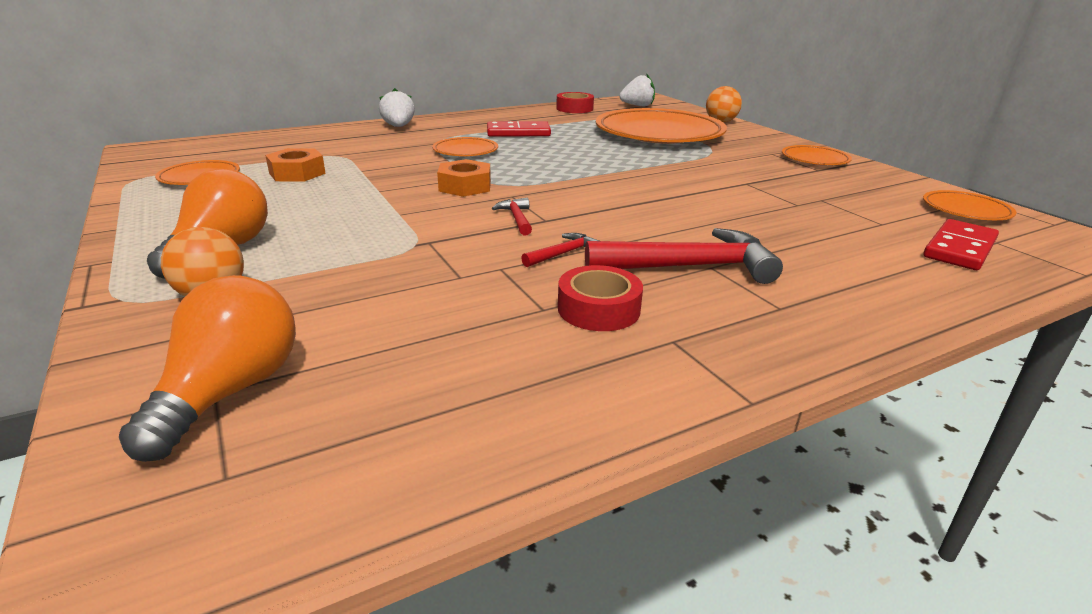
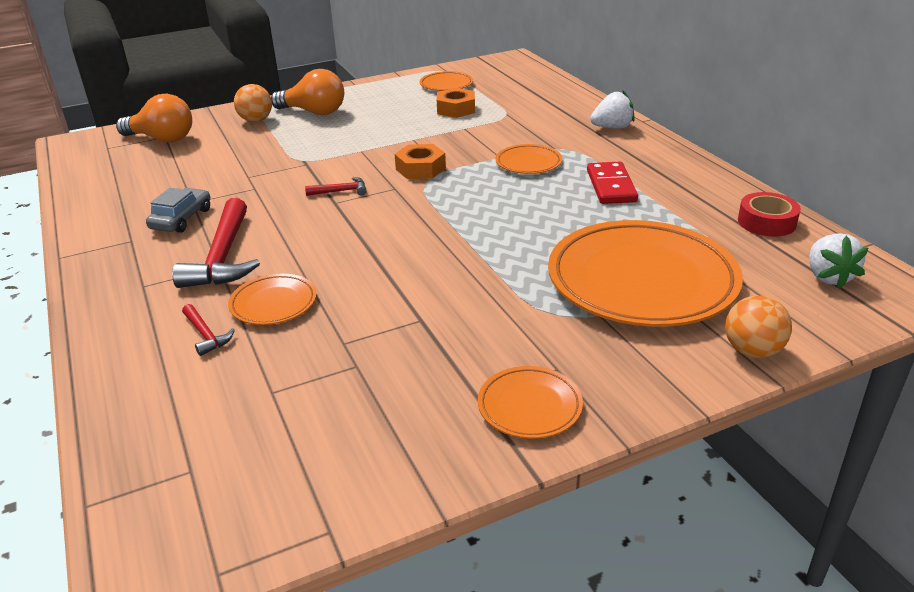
camera: 95 degrees right, 5 degrees up
red hammer [521,233,599,267] -> red hammer moved to [182,304,235,356]
red tape [558,265,643,331] -> grey car [146,188,210,233]
orange plate [923,190,1017,220] -> orange plate moved to [228,274,317,325]
red domino [923,219,999,270] -> none

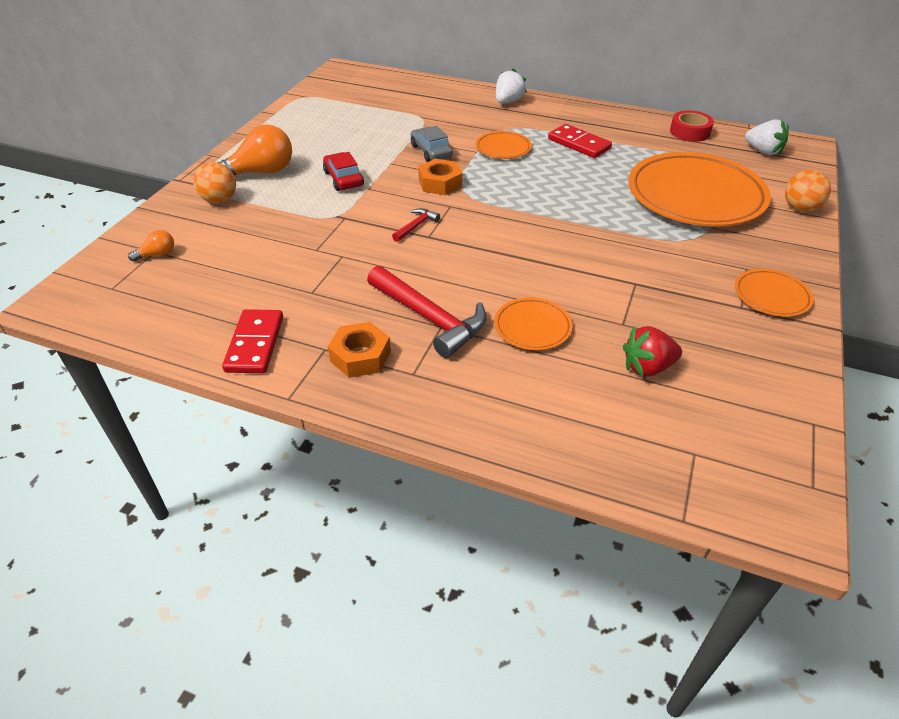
camera: 45 degrees left, 10 degrees up
orange light bulb [116,94,192,143] -> orange light bulb [128,230,174,262], size x0.47
grey car [146,188,210,233] -> grey car moved to [411,126,453,162]
red hammer [182,304,235,356] -> none
orange plate [419,71,473,91] -> none
orange nut [437,88,475,118] -> orange nut moved to [328,322,391,378]
none -> red domino [222,309,283,373]
none -> red car [323,152,364,191]
none -> red strawberry [623,326,682,377]

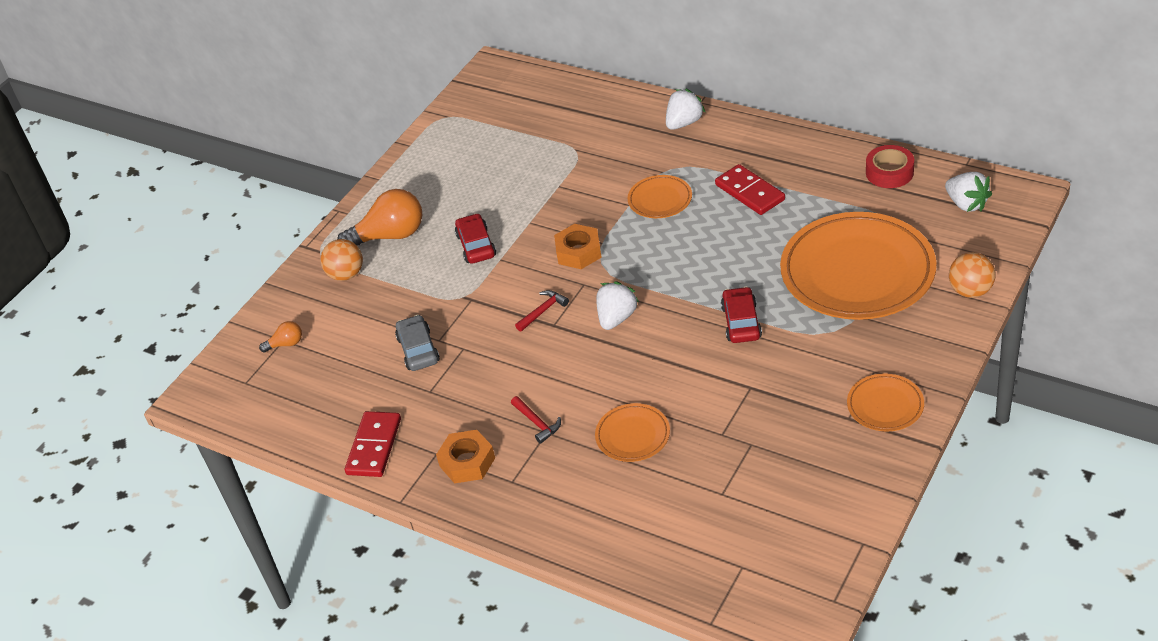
camera: 15 degrees right, 0 degrees up
red hammer [367,266,487,358] -> red hammer [511,396,561,444], size x0.47
grey car [411,126,453,162] -> grey car moved to [395,315,440,371]
red strawberry [623,326,682,377] -> none
none -> white strawberry [596,281,639,330]
none -> red car [721,287,762,343]

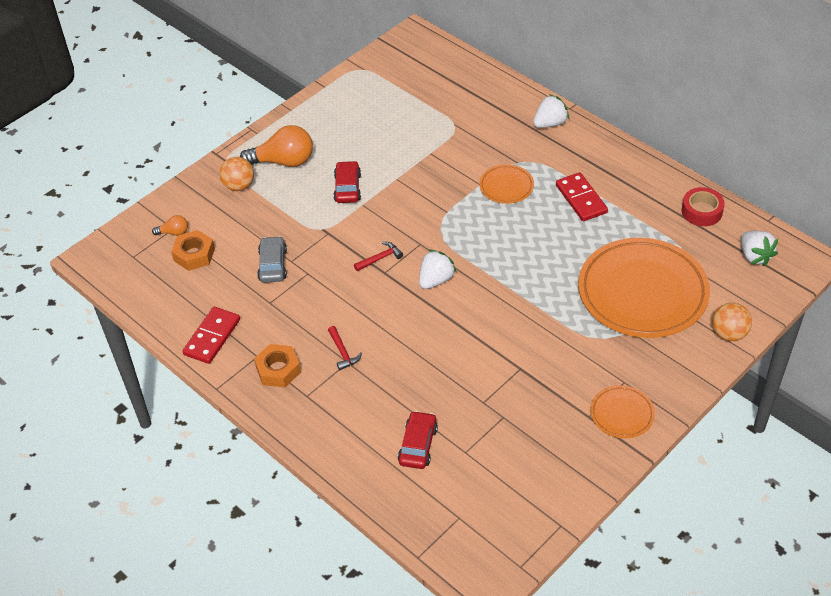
camera: 10 degrees right, 5 degrees up
orange nut [554,224,602,269] -> orange nut moved to [171,230,215,271]
orange plate [595,403,670,462] -> none
red car [721,287,762,343] -> red car moved to [398,411,438,469]

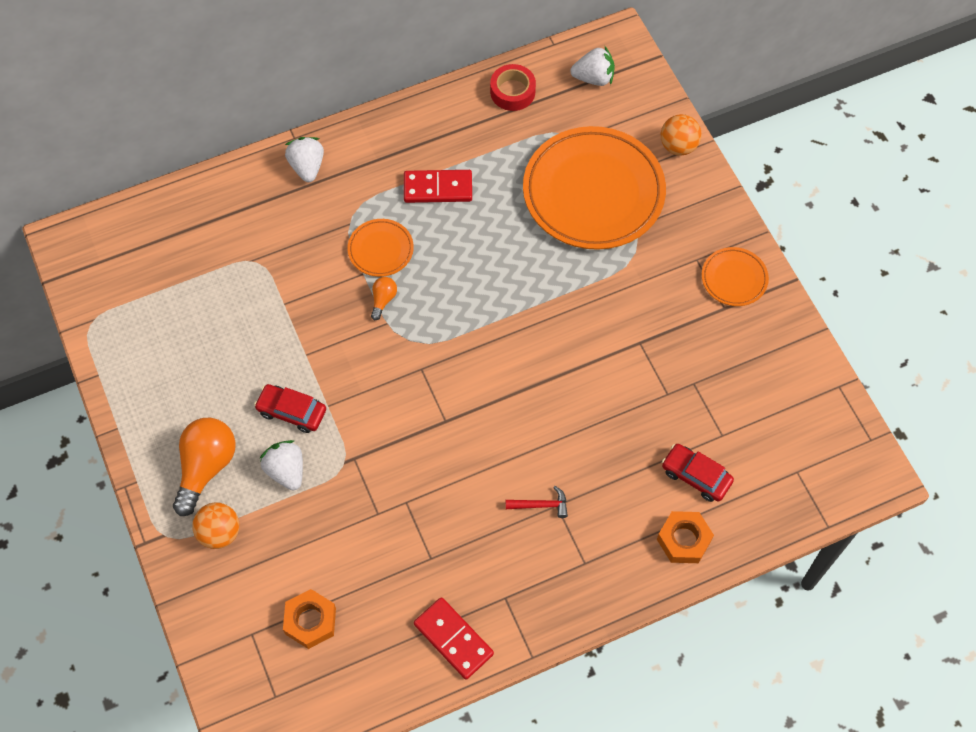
camera: 70 degrees left, 15 degrees up
orange light bulb [152,215,188,236] -> orange light bulb moved to [371,277,397,320]
orange nut [254,344,301,387] -> orange nut moved to [657,511,714,563]
grey car [257,236,287,283] -> none
red hammer [354,242,403,271] -> none
white strawberry [419,249,457,289] -> white strawberry moved to [260,440,303,490]

